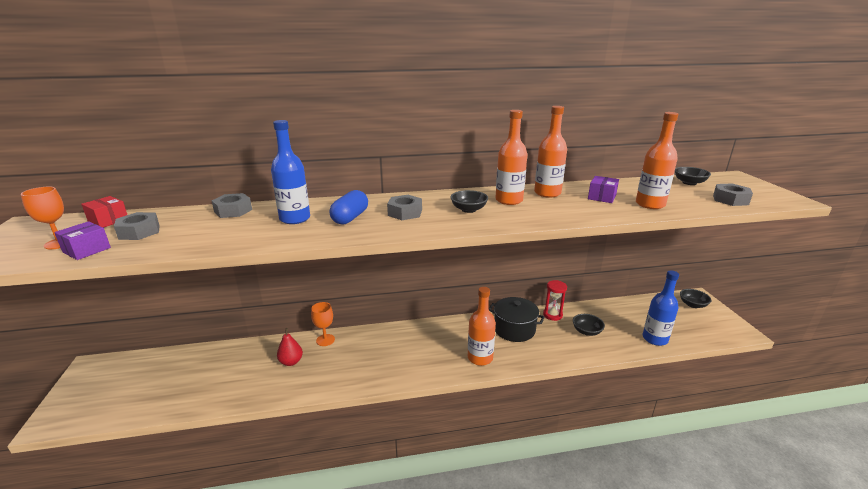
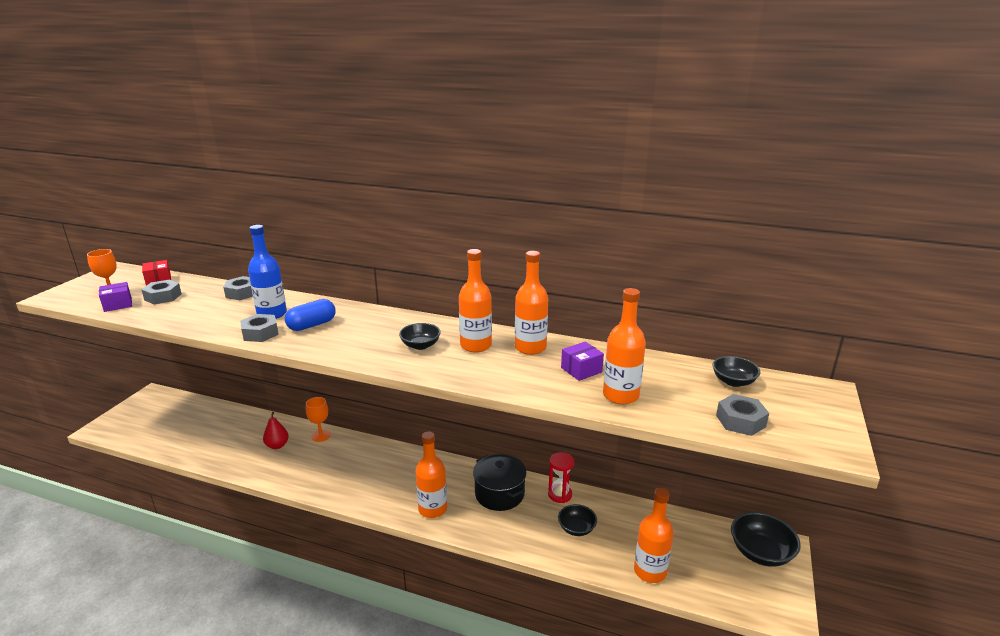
camera: 30 degrees right, 0 degrees up
grey nut [387,195,422,220] -> grey nut moved to [240,314,279,342]
blue bottle [643,270,679,346] -> orange bottle [634,488,674,583]
black bowl [680,289,711,308] -> black bowl [731,512,801,567], size x1.59

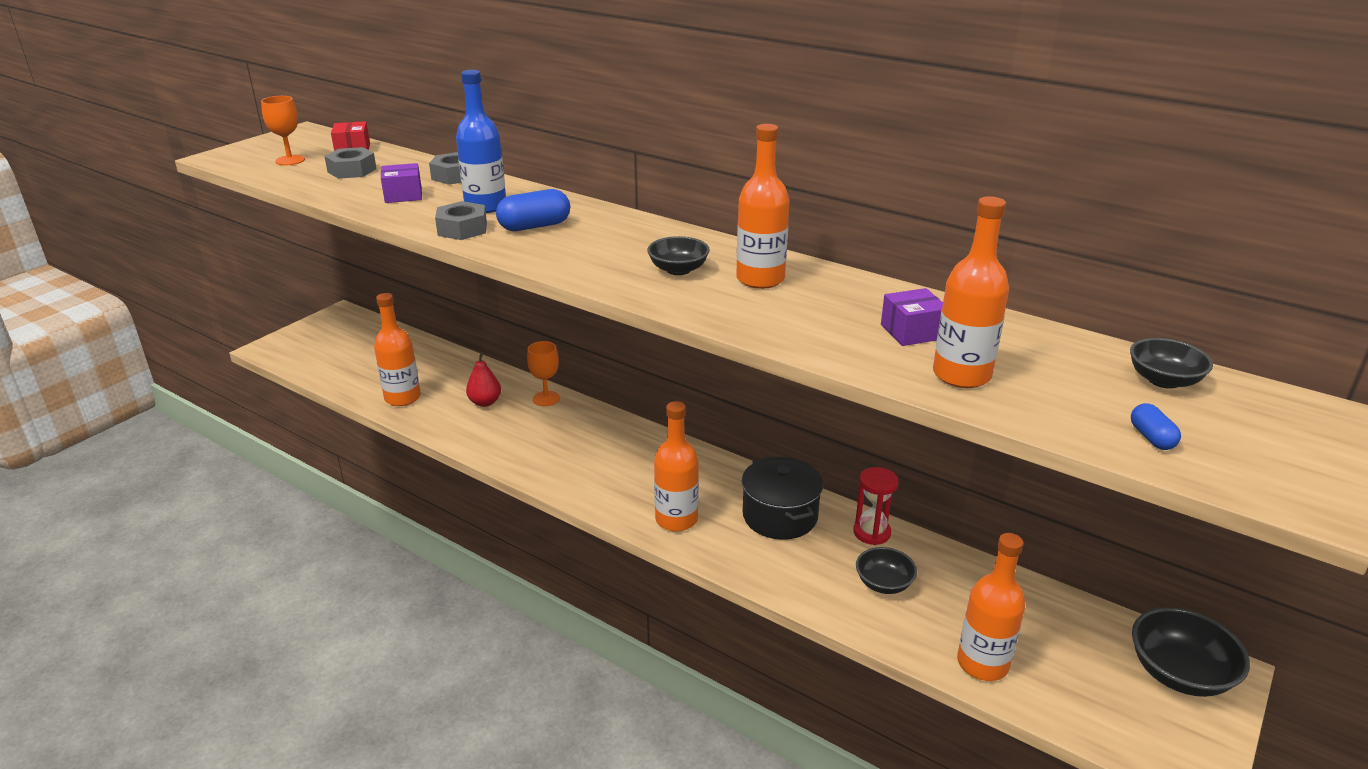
camera: 15 degrees right, 5 degrees up
purple box [99,282,132,312] -> purple box moved to [381,163,422,203]
orange bottle [515,251,548,355] -> orange bottle moved to [374,293,421,406]
grey nut [716,394,769,436] -> blue capsule [1131,403,1181,450]

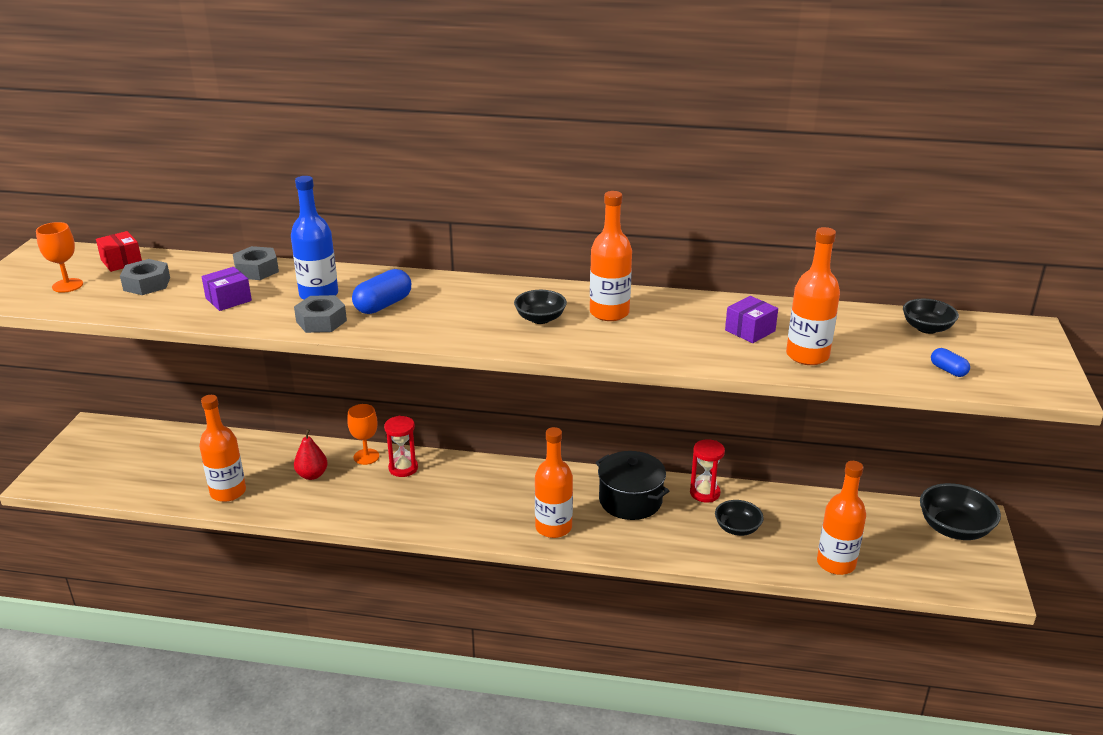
camera: 25 degrees left, 0 degrees up
none -> red hourglass [384,416,418,477]

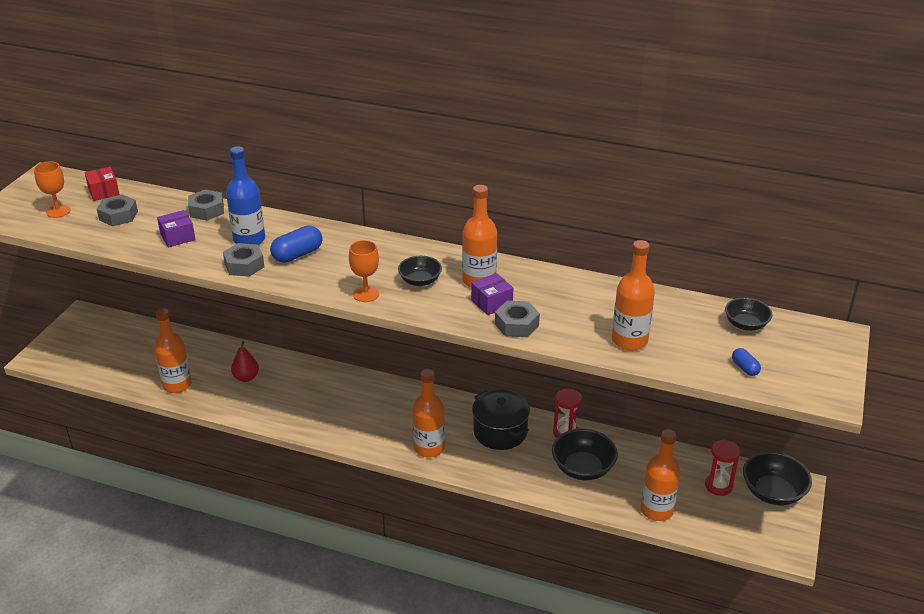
camera: 10 degrees right, 5 degrees up
orange goblet [347,404,379,465] -> orange goblet moved to [349,240,379,302]
red hourglass [384,416,418,477] -> red hourglass moved to [705,440,740,496]
black bowl [715,500,764,536] -> black bowl [552,429,618,480], size x1.59
purple box [725,296,778,343] -> purple box moved to [471,273,513,315]
none -> grey nut [495,301,540,337]

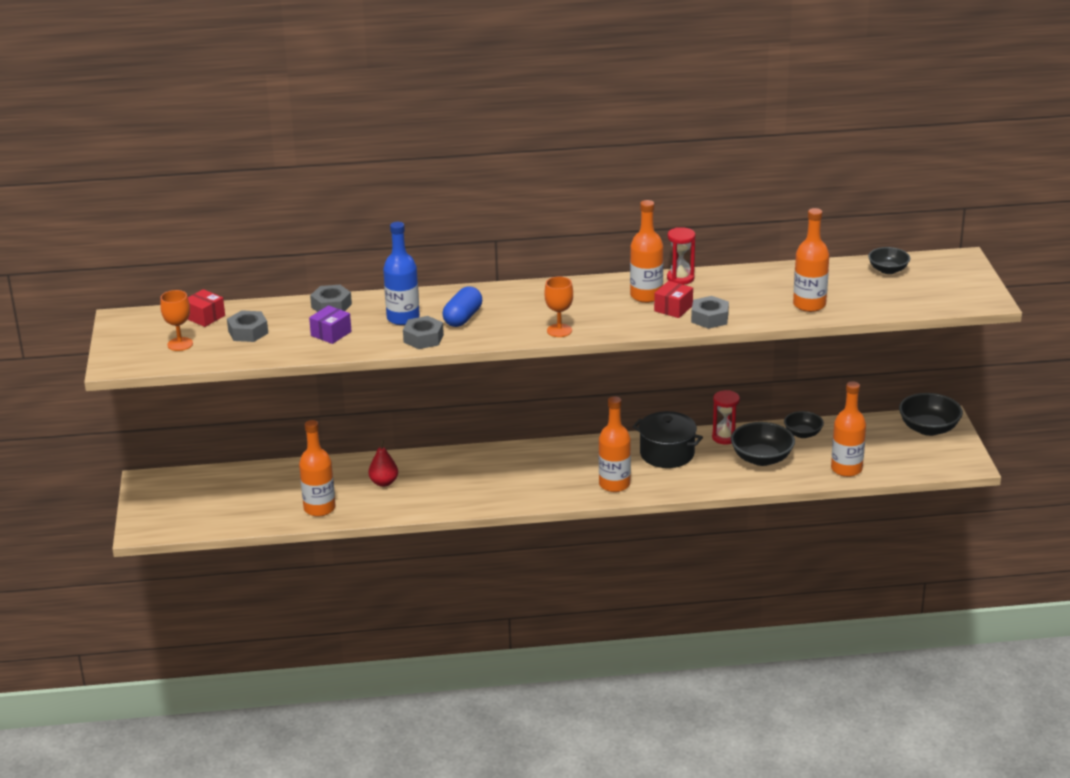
camera: 25 degrees left, 5 degrees down
black bowl [398,256,442,286] -> black bowl moved to [784,411,824,438]
purple box [471,273,513,315] -> red box [654,281,693,318]
red hourglass [705,440,740,496] -> red hourglass moved to [667,227,695,285]
blue capsule [732,348,761,376] -> none

